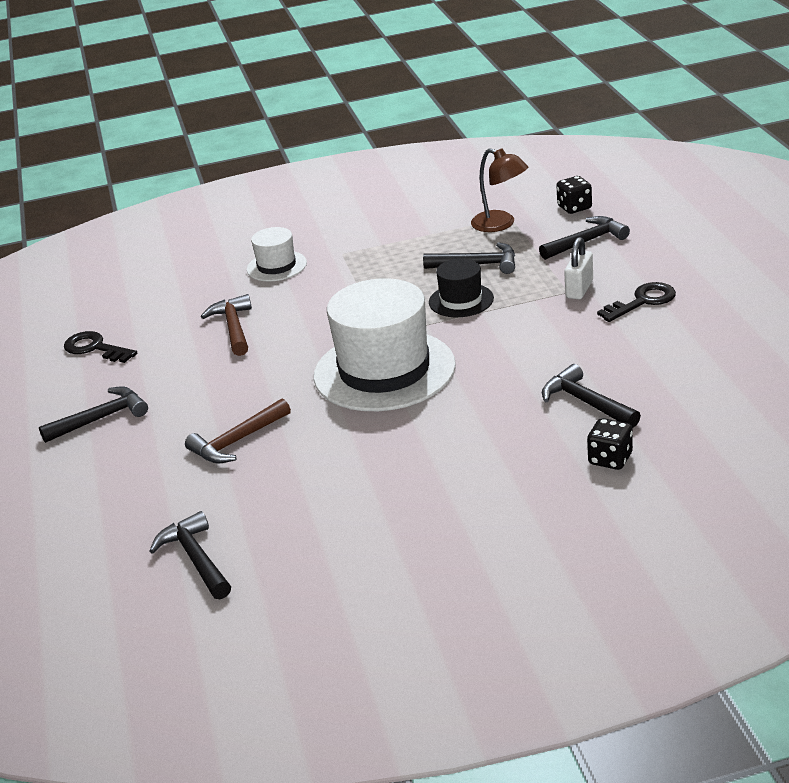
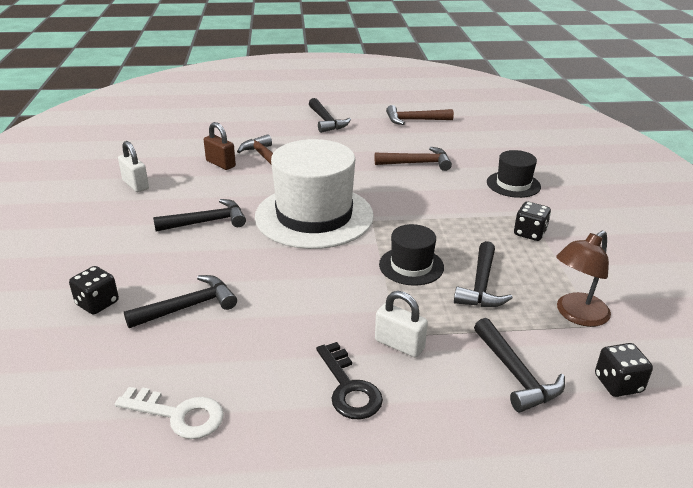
camera: 95 degrees right, 0 degrees up
black key [64,331,137,363] -> brown hammer [386,105,454,125]
black hammer [149,511,231,599] -> black hammer moved to [153,199,246,232]
white hat [247,227,307,281] -> black hat [487,150,541,198]
none -> white key [115,387,224,439]
none -> white padlock [118,141,149,192]
none -> brown padlock [204,122,236,170]
none -> black dice [514,202,551,241]

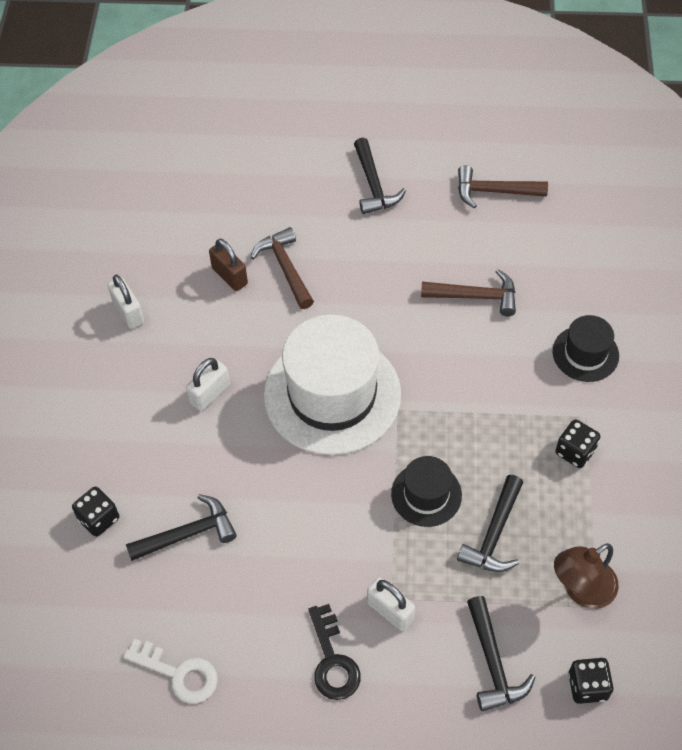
camera: 10 degrees right, 25 degrees up
black hammer [153,199,246,232] -> white padlock [186,358,230,411]

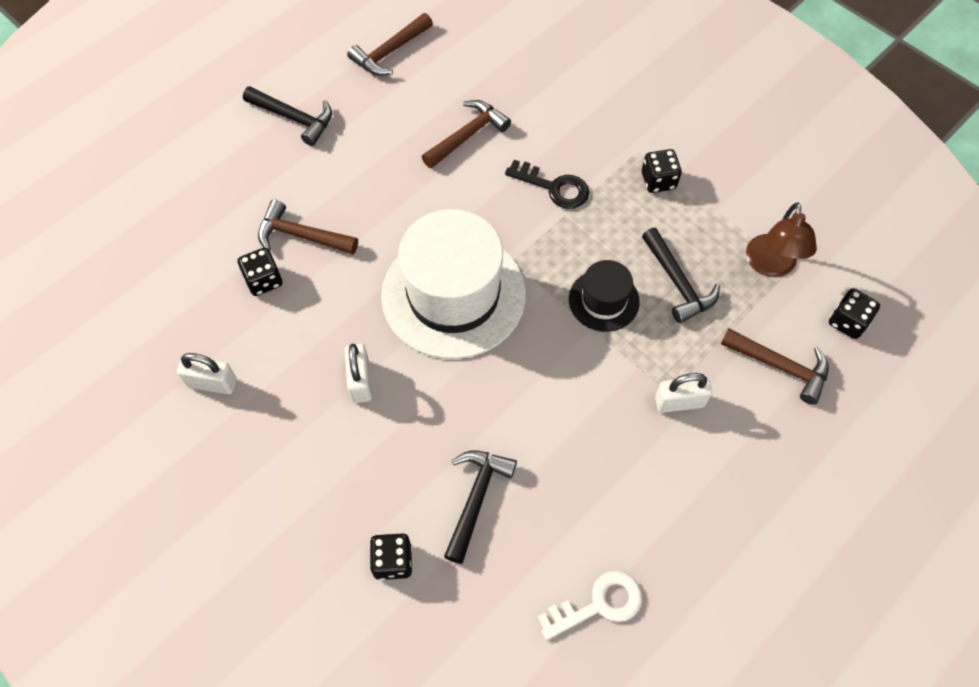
camera: 50 degrees left, 5 degrees up
brown padlock [209,239,248,291] -> black dice [238,248,282,296]
black key [308,604,361,700] -> black key moved to [505,160,589,209]
black hammer [467,596,536,711] -> brown hammer [721,328,829,405]
black hat [553,315,619,382] -> none

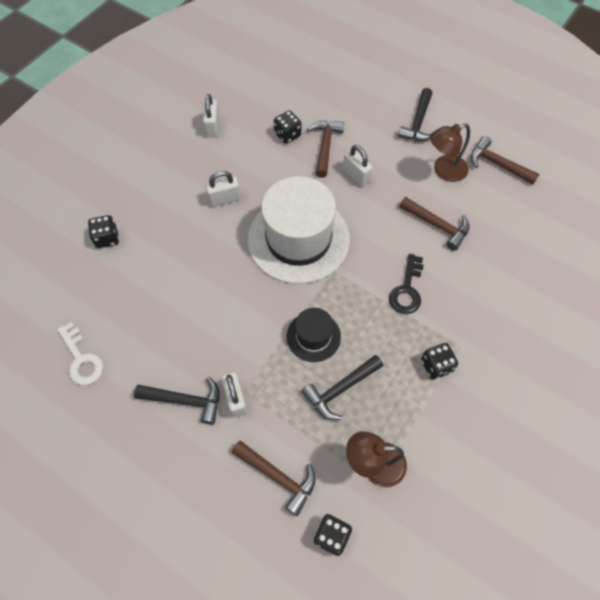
camera: 80 degrees right, 0 degrees up
black hammer [444,450,517,564] -> black hammer moved to [134,377,220,425]
brown hammer [721,328,829,405] -> brown hammer turned 75 degrees counterclockwise [232,440,316,516]
none -> white padlock [343,145,373,187]
none -> brown lamp [430,123,470,182]

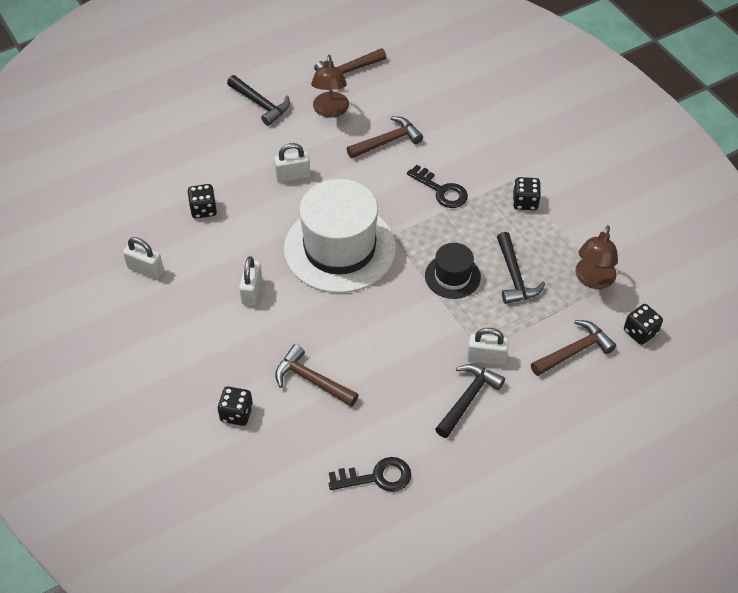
camera: 65 degrees left, 10 degrees down
white key [57,322,104,386] -> black key [329,457,411,492]
brown hammer [307,121,344,178] -> brown hammer moved to [275,344,359,407]

